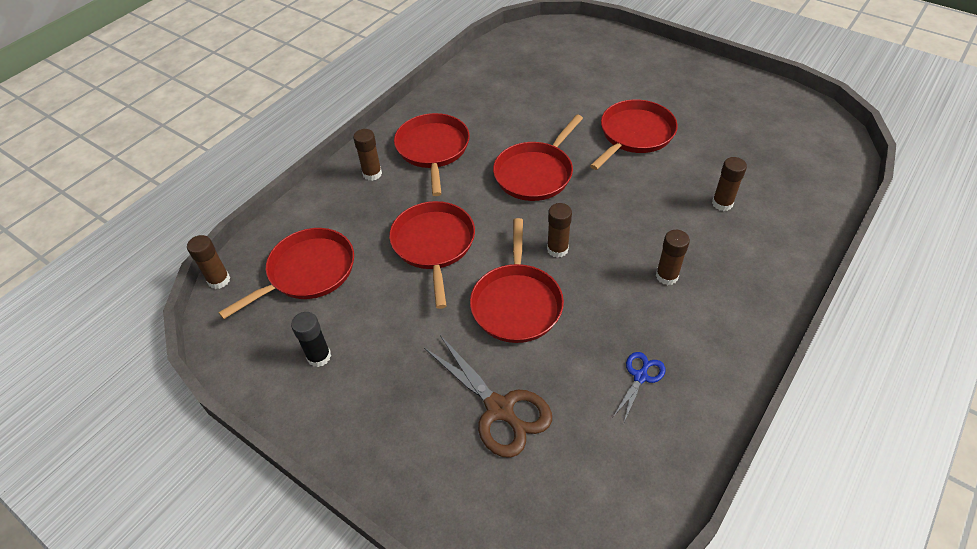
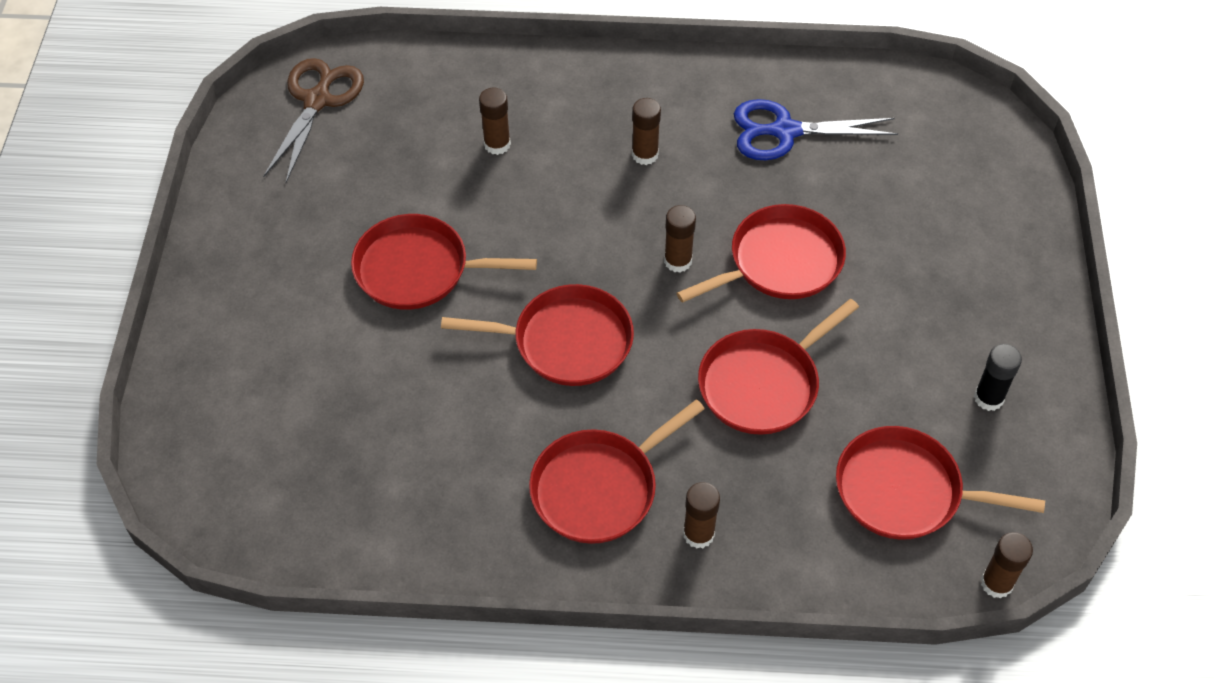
camera: 125 degrees left, 5 degrees up
brown scissors [424,335,552,458] -> brown scissors moved to [263,58,364,183]
blue scissors [613,352,666,422] -> blue scissors [734,99,898,160], size x1.87

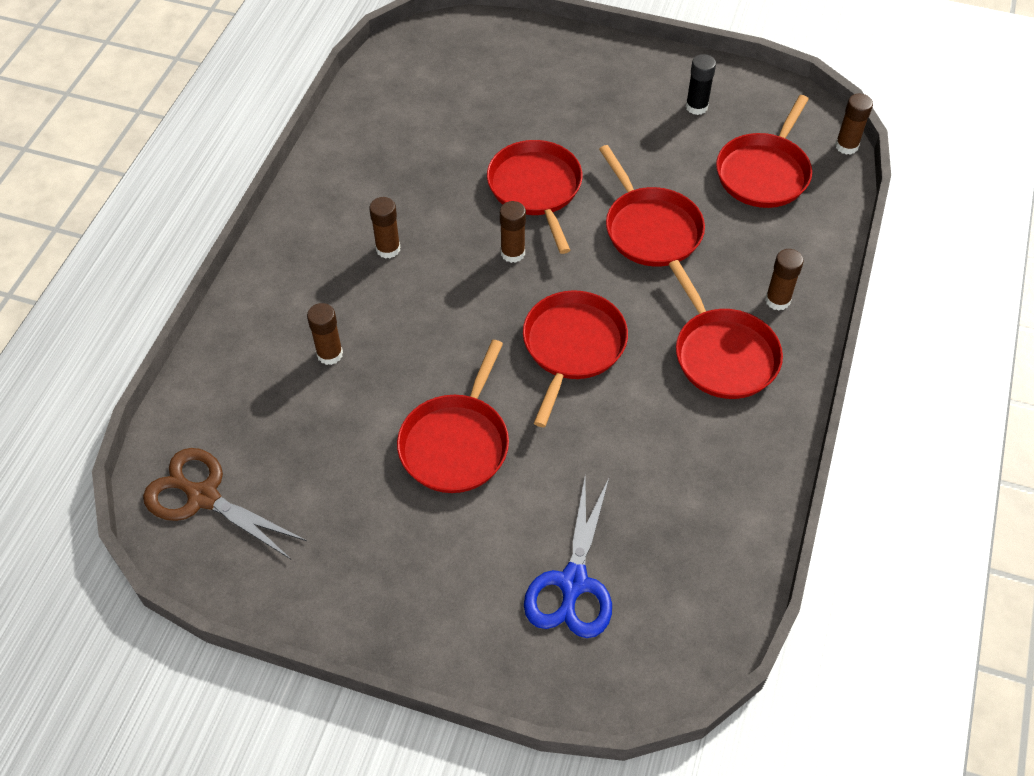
camera: 75 degrees left, 0 degrees up
blue scissors [734,99,898,160] -> blue scissors moved to [524,478,612,638]

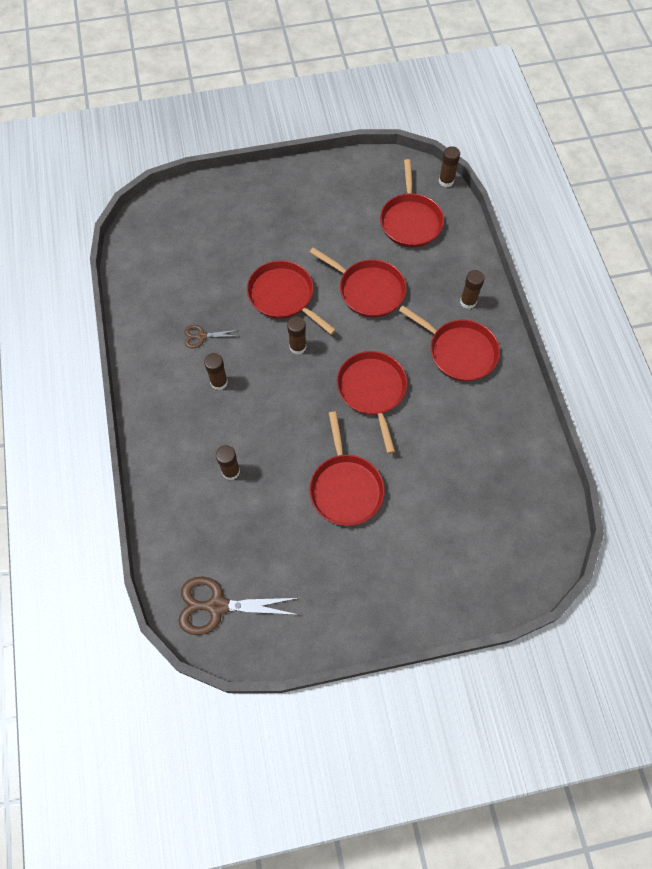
camera: 30 degrees left, 10 degrees up
blue scissors [524,478,612,638] -> none
black glue stick [686,54,716,115] -> none
none -> brown scissors [184,325,238,348]

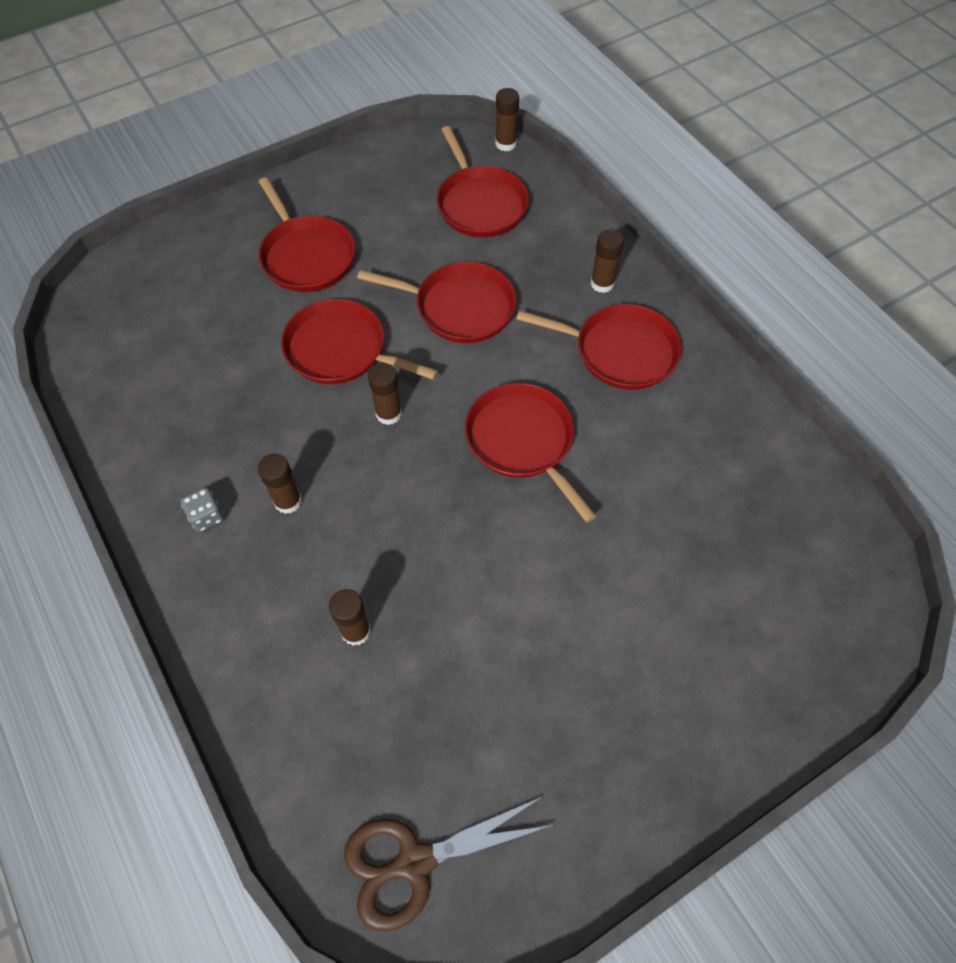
camera: 20 degrees left, 5 degrees down
brown scissors [184,325,238,348] -> none
red pan [309,411,385,526] -> red pan moved to [258,177,355,292]
none -> grey dice [180,487,224,532]

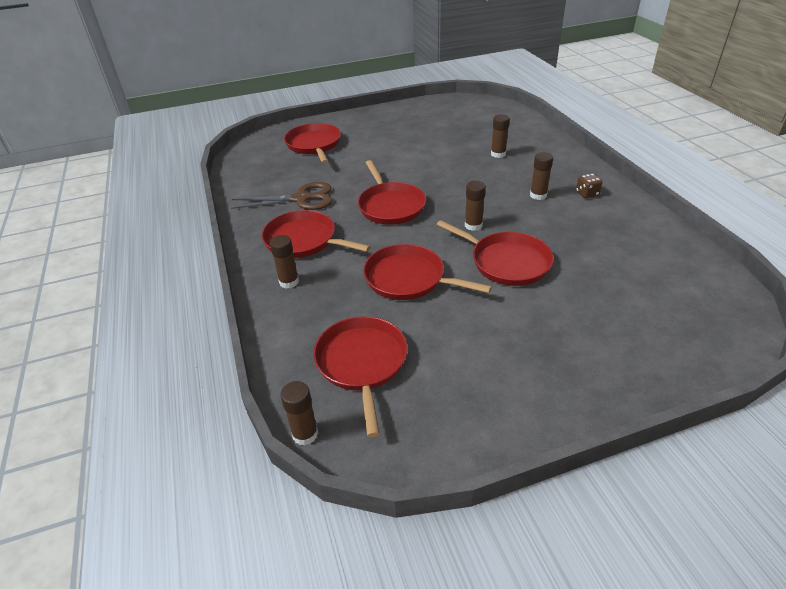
camera: 165 degrees left, 20 degrees down
grey dice [180,487,224,532] -> brown dice [576,173,602,198]
red pan [258,177,355,292] -> red pan moved to [284,123,341,164]
brown scissors [344,796,554,931] -> brown scissors moved to [231,182,332,210]

